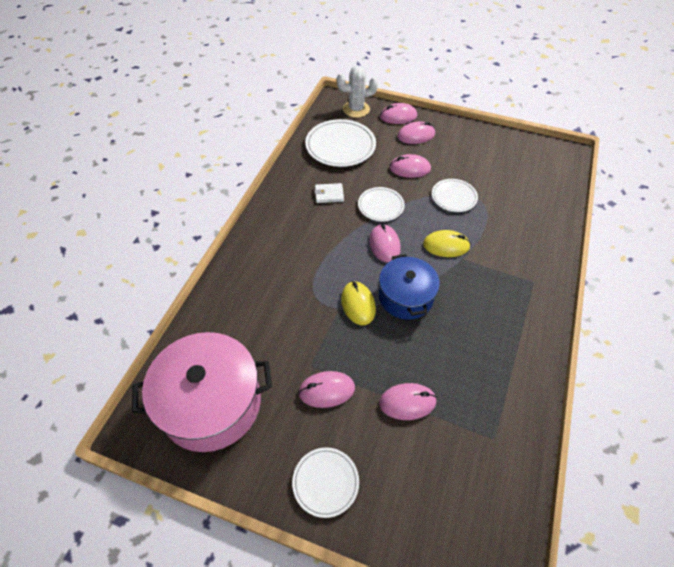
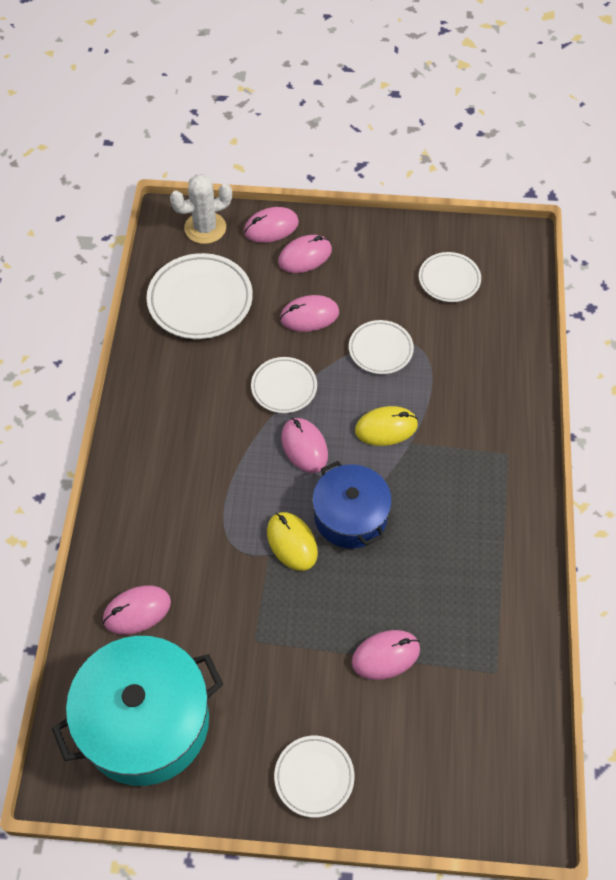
camera: 15 degrees left, 5 degrees up
pink pot [132,332,272,452] -> turquoise pot [52,636,223,786]
pink mouse [298,371,355,408] -> pink mouse moved to [103,585,171,635]
white wallet [315,183,344,203] -> none
none -> white plate [419,252,481,302]

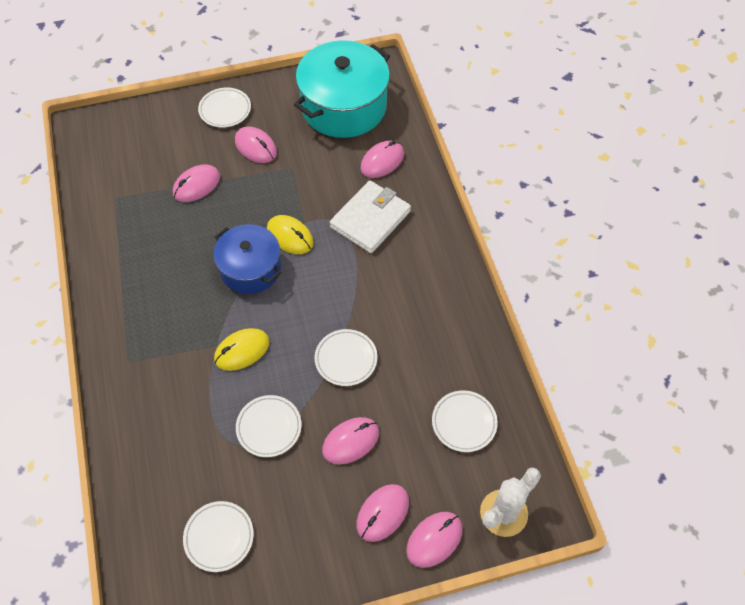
camera: 160 degrees right, 0 degrees up
white plate [147,253,253,339] -> white plate [432,390,498,452], size x0.60
pink mouse [281,418,328,473] -> pink mouse moved to [235,126,277,163]
none -> white wallet [330,180,411,253]

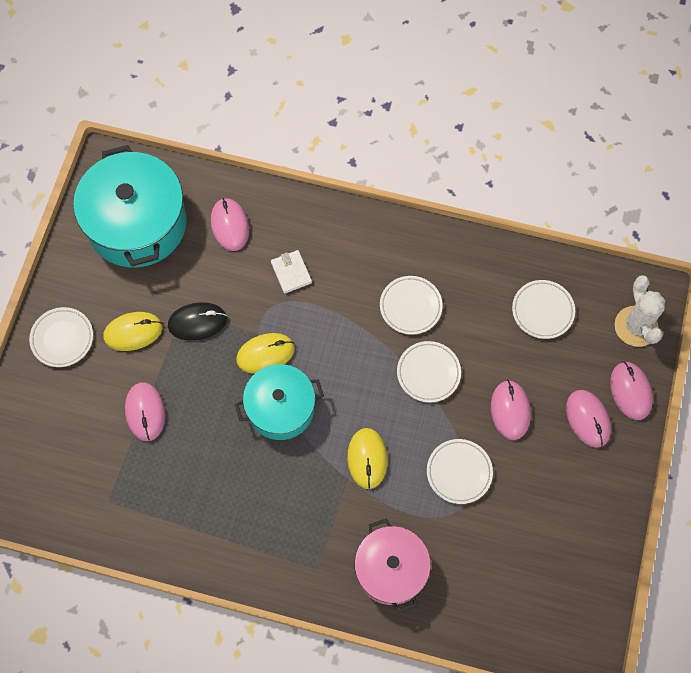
camera: 60 degrees left, 10 degrees up
white plate [183,501,254,572] -> white plate moved to [380,276,443,335]
blue pot [213,224,281,294] -> turquoise pot [235,364,324,440]
pink mouse [235,126,277,163] -> yellow mouse [104,312,163,351]
white wallet [330,180,411,253] -> white wallet [271,250,312,294], size x0.52
none -> black mouse [168,302,227,341]
none -> pink pot [354,518,431,613]

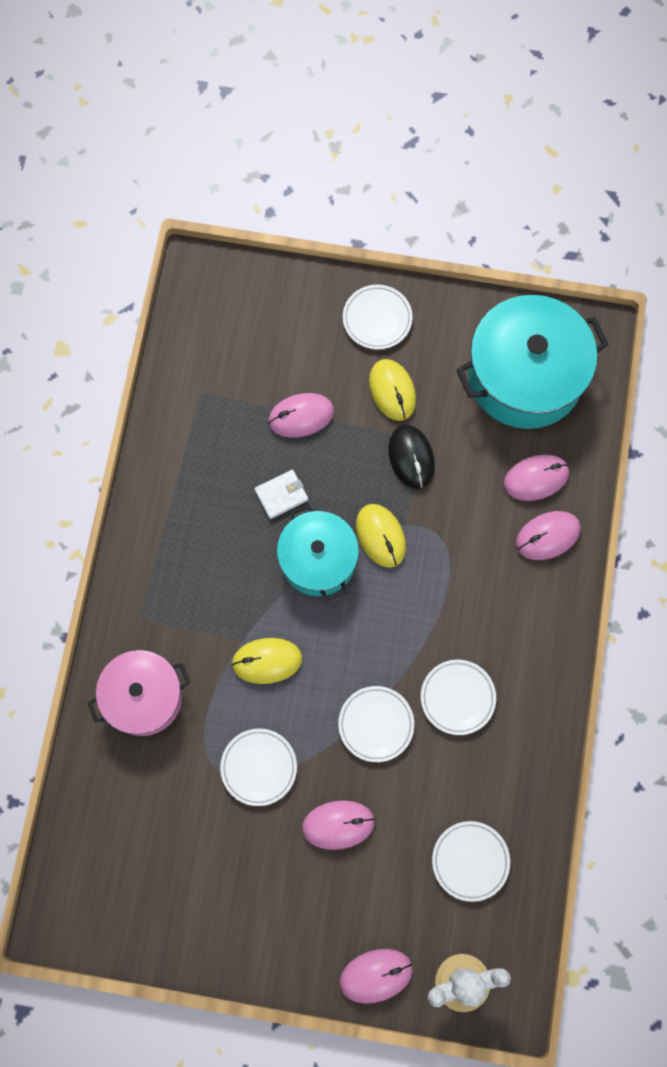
camera: 85 degrees right, 5 degrees up
white wallet [271,250,312,294] -> white wallet moved to [254,470,308,519]
pink mouse [566,390,611,448] -> pink mouse moved to [516,511,581,560]

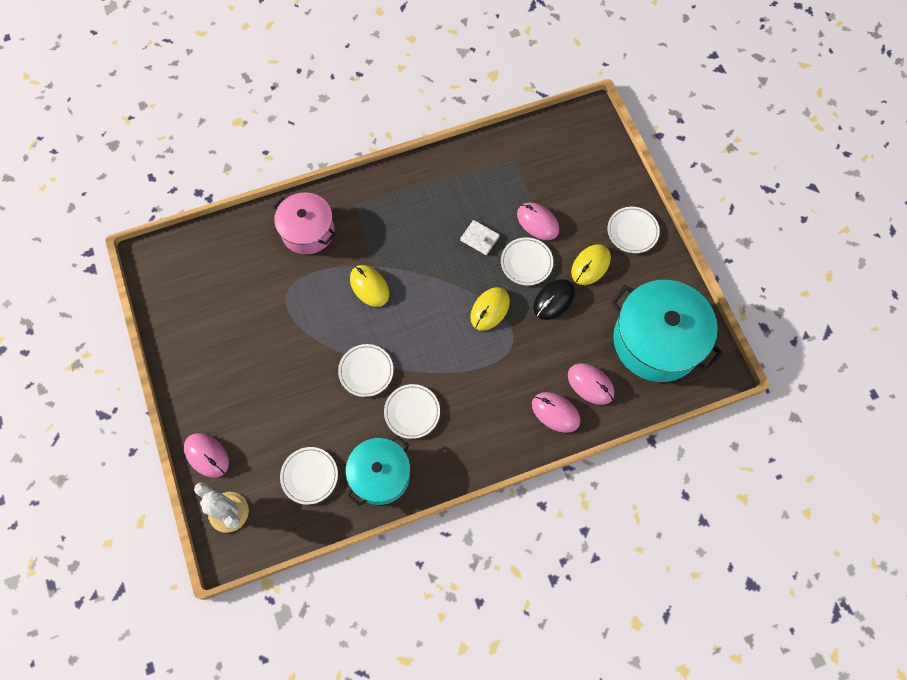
camera: 60 degrees right, 5 degrees down
white plate [220,728,297,806] -> white plate moved to [501,237,553,285]
turquoise pot [277,504,359,601] -> turquoise pot moved to [346,436,410,507]
pink mouse [302,800,375,850] -> none

